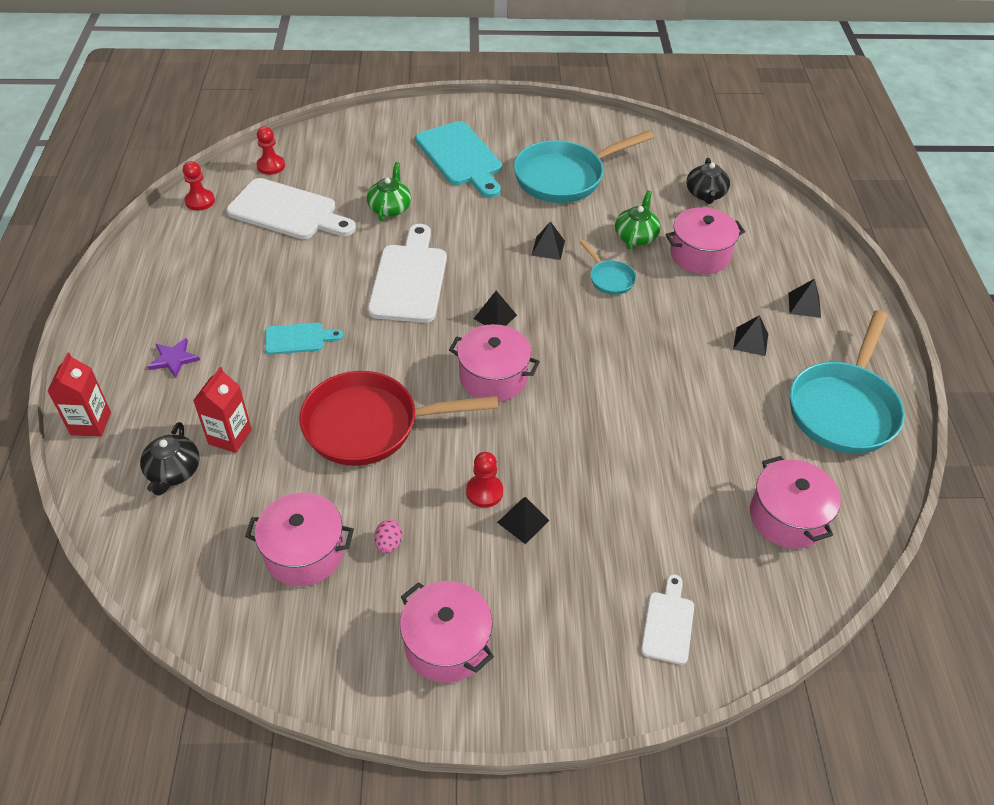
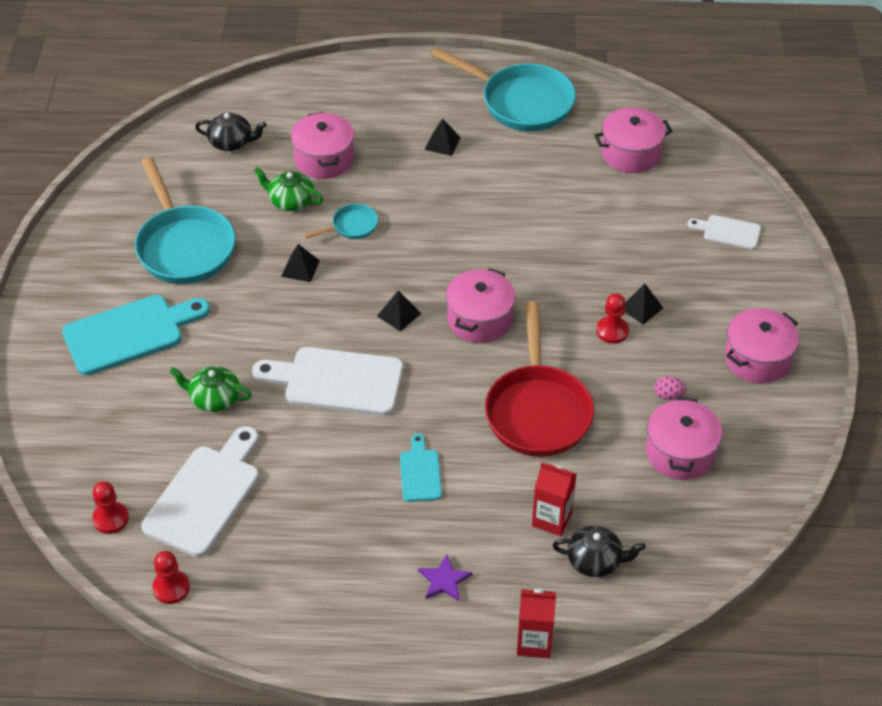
camera: 85 degrees left, 0 degrees up
black pyramid [788,279,821,318] -> none

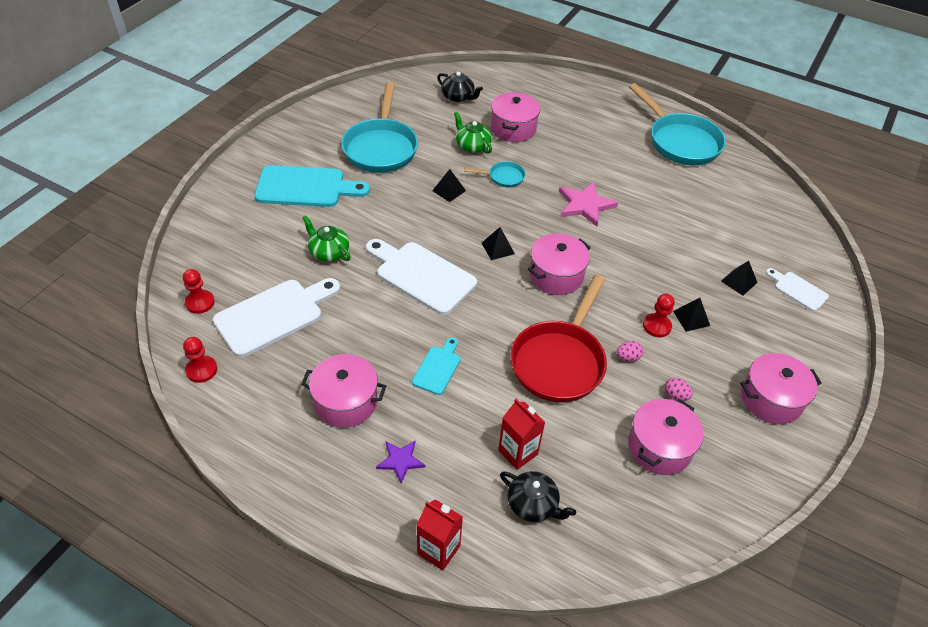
camera: 25 degrees right, 0 degrees up
black pyramid [425,119,461,156] -> black pyramid moved to [721,261,758,296]
pink pot [594,107,673,173] -> pink pot moved to [301,354,386,428]
none -> pink star [559,182,618,227]
none -> pink egg [616,341,643,362]

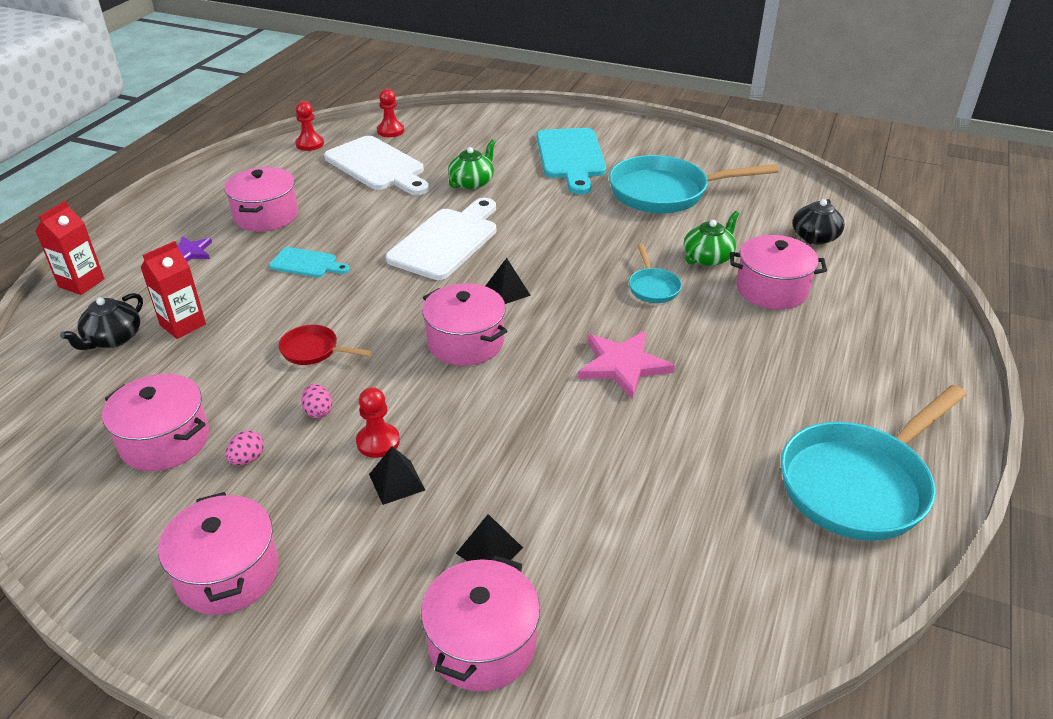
camera: 85 degrees right, 10 degrees down
black pyramid [432,169,466,202] -> none
red pan [510,275,607,403] -> red pan [279,325,372,365], size x0.46
white cutting board [766,268,829,312] -> pink pot [421,555,540,692]

